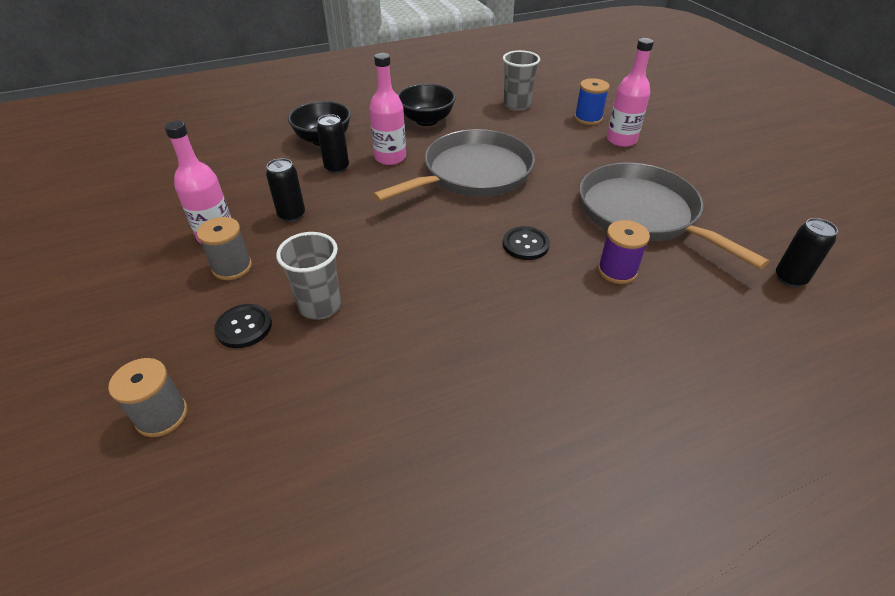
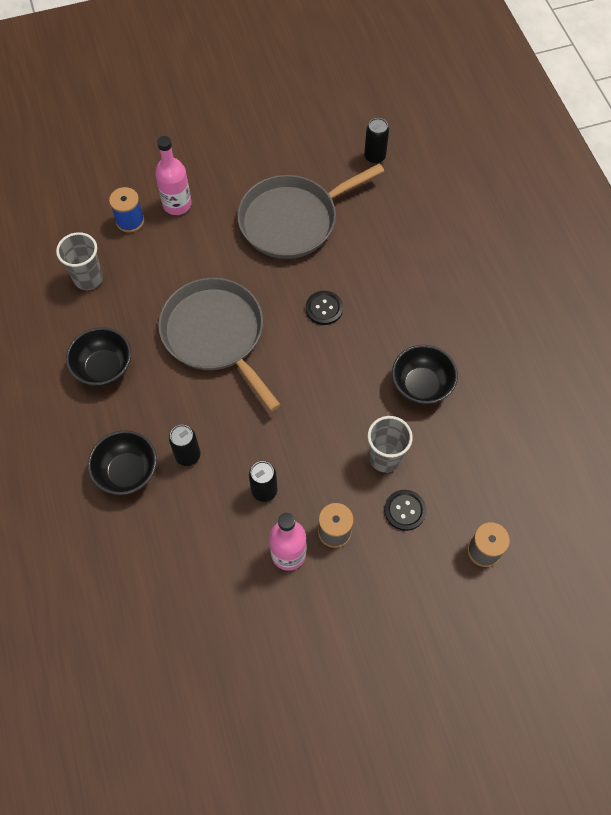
camera: 85 degrees left, 20 degrees up
pink bottle [369,53,406,165] -> none
purple spool [598,220,650,284] -> none
none -> black bowl [392,345,458,405]

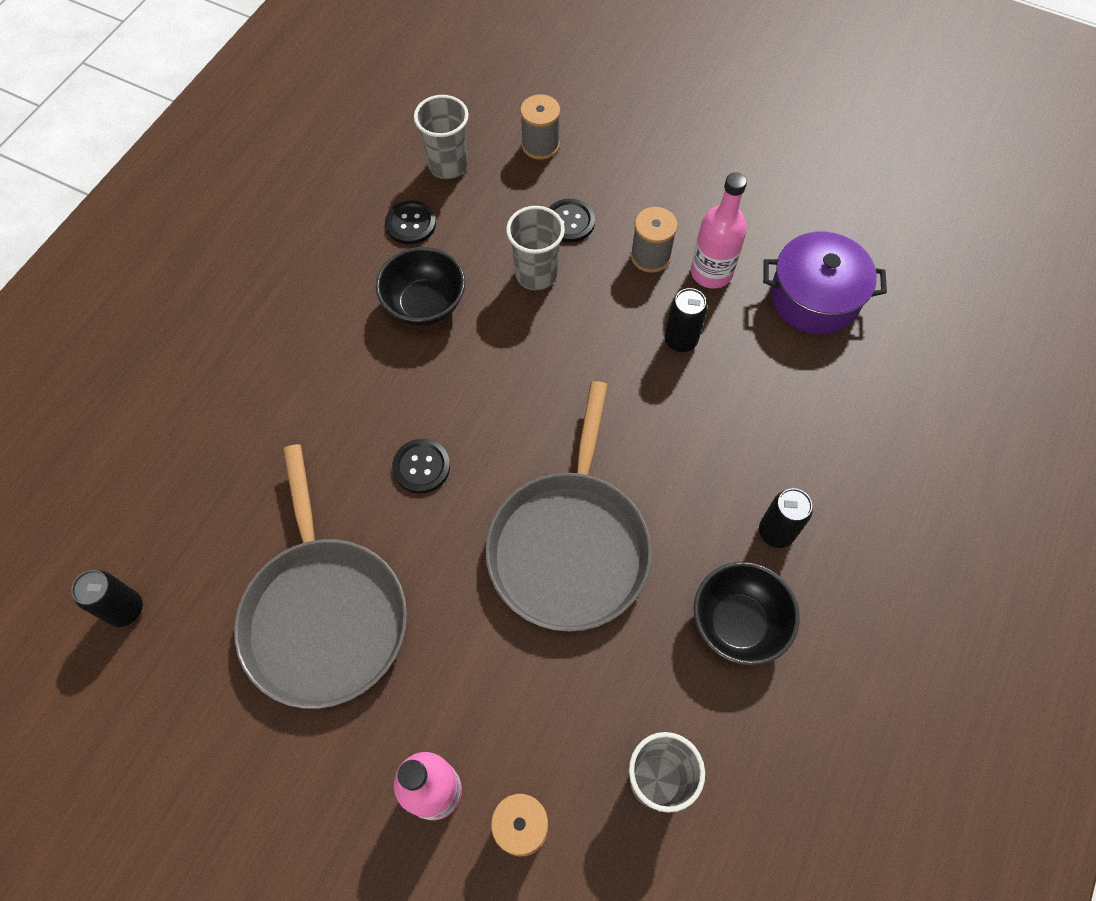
camera: 135 degrees left, 0 degrees up
black bowl [88,430,157,495] -> none
black can [169,425,201,466] -> black can moved to [759,488,813,548]
grey pan [237,163,384,259] -> grey pan turned 60 degrees clockwise [234,444,407,709]
none -> black button [385,200,436,245]
none -> grey cup [414,95,469,179]
none -> purple pot [763,232,887,334]

